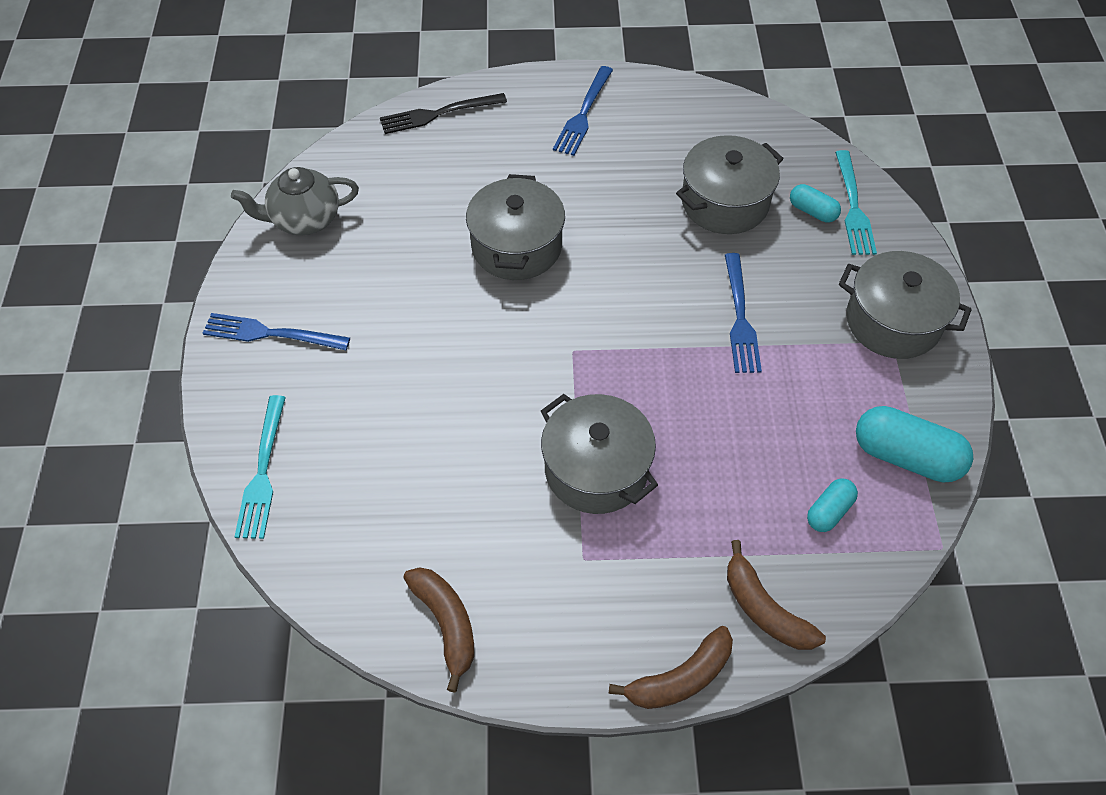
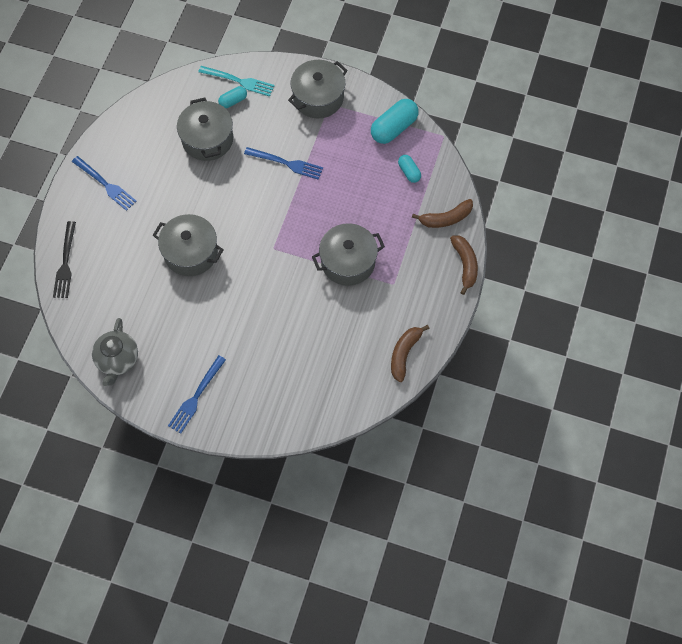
camera: 70 degrees left, 10 degrees up
turquoise fork [234,395,286,539] -> none
brown banana [403,567,474,693] -> brown banana turned 60 degrees counterclockwise [391,325,430,382]

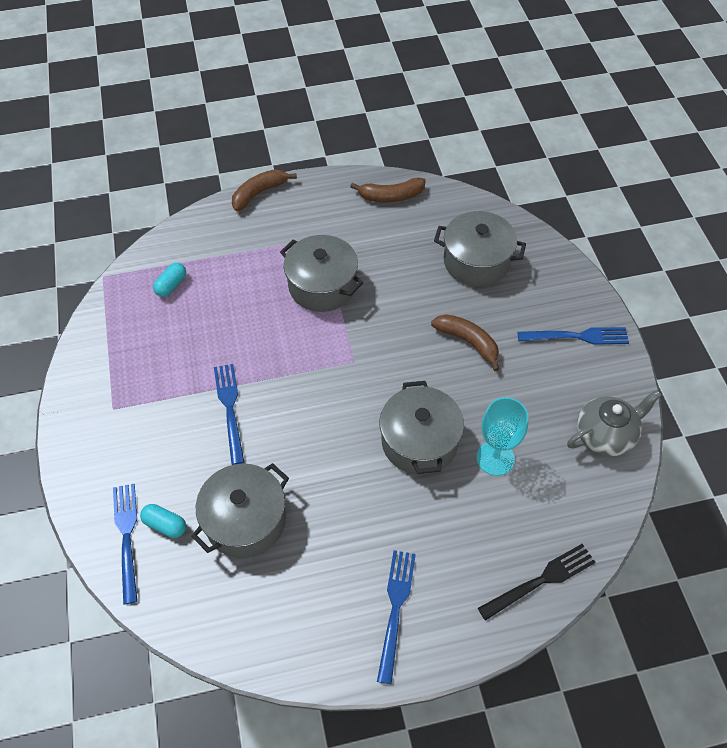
camera: 120 degrees left, 10 degrees down
turquoise fork [198,66,275,96] -> blue fork [113,484,138,605]
grey pot [288,60,348,118] -> grey pot moved to [434,211,526,286]
turquoise capsule [371,99,419,144] -> none
brown banana [412,199,473,228] -> brown banana moved to [431,314,499,371]
none -> turquoise goblet [477,397,528,476]

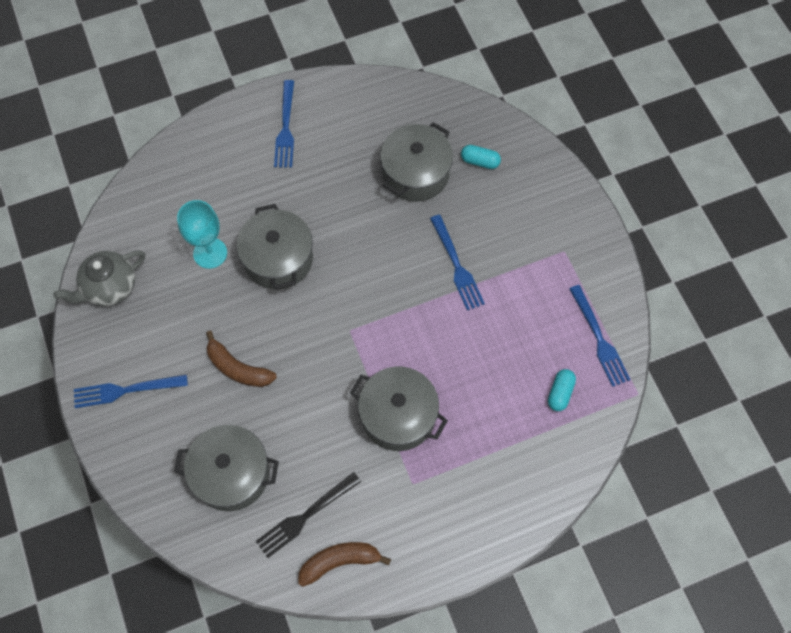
camera: 170 degrees right, 10 degrees up
blue fork [113,484,138,605] -> blue fork moved to [569,285,631,387]
brown banana [232,169,297,211] -> none
black fork [478,544,596,621] -> black fork moved to [256,472,361,558]

